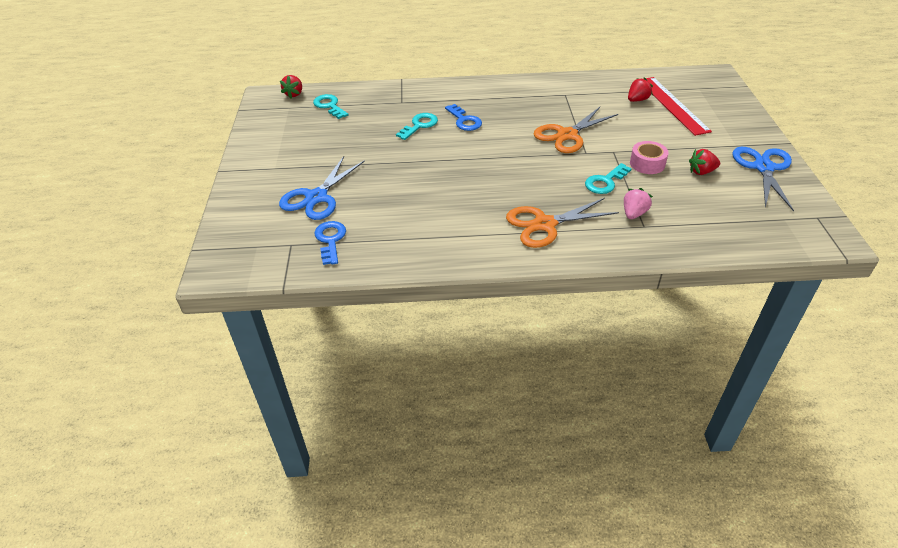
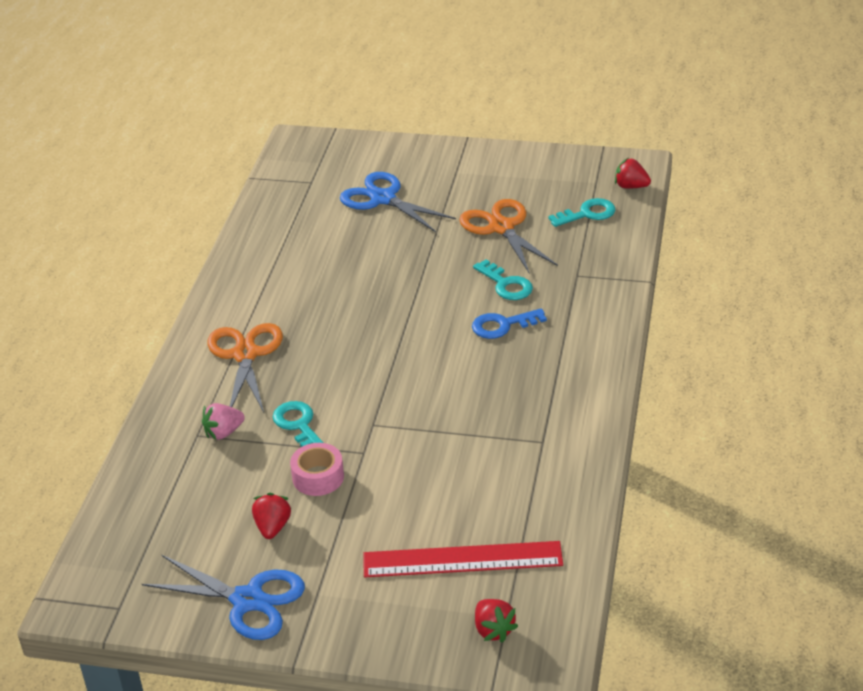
camera: 105 degrees right, 5 degrees down
blue key [314,221,346,265] -> none
orange scissors [534,107,618,153] -> orange scissors moved to [459,199,558,274]
pink strawberry [624,188,653,219] -> pink strawberry turned 105 degrees clockwise [202,403,245,440]
red strawberry [628,77,653,102] -> red strawberry moved to [475,599,518,643]

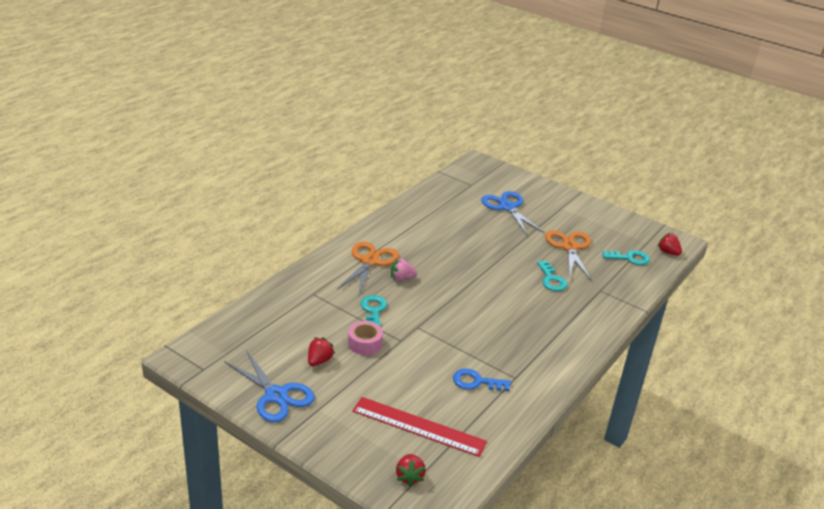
camera: 20 degrees right, 5 degrees down
pink strawberry [202,403,245,440] -> pink strawberry moved to [391,258,417,281]
blue key [472,309,547,339] -> blue key moved to [453,368,511,391]

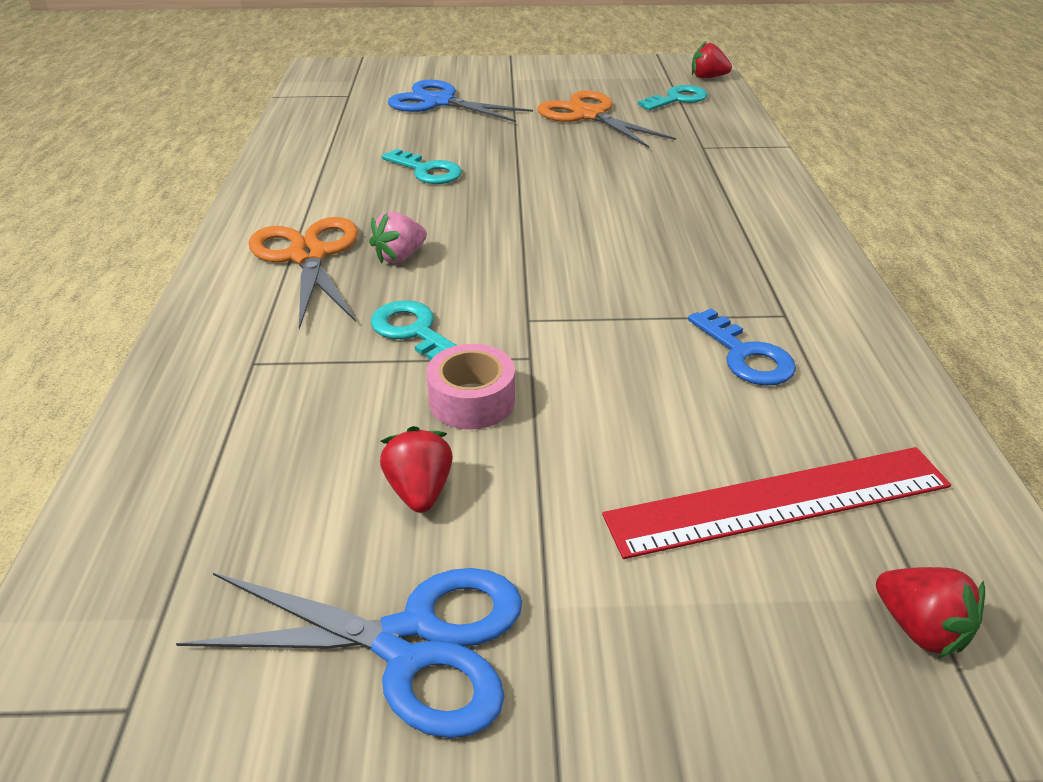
camera: 35 degrees left, 5 degrees up
blue key [453,368,511,391] -> blue key turned 90 degrees counterclockwise [688,309,796,386]
turquoise key [537,261,567,291] -> turquoise key moved to [382,149,462,184]

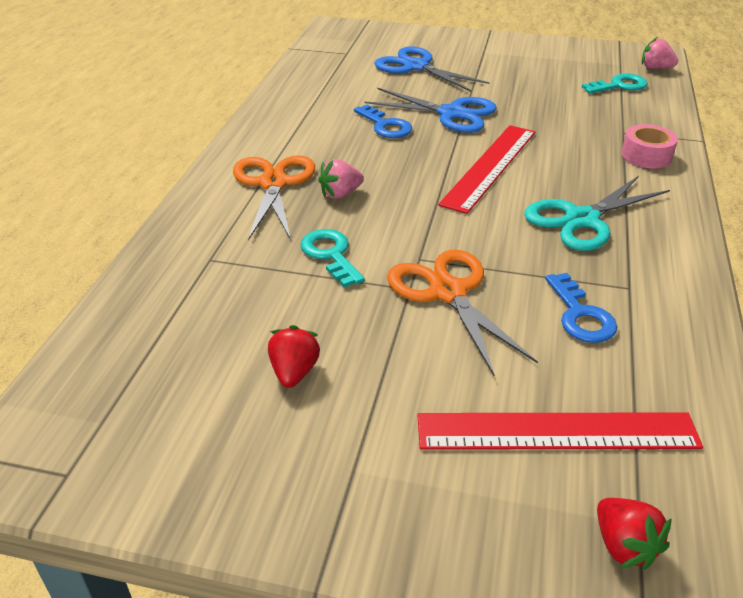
camera: 15 degrees right, 0 degrees up
blue scissors [176,568,522,738] -> blue scissors moved to [365,88,497,133]
turquoise key [382,149,462,184] -> blue key [354,104,412,138]
pink tape [426,344,515,430] -> pink tape moved to [621,124,678,169]
orange scissors [537,90,676,148] -> orange scissors moved to [387,250,538,375]
red strawberry [692,41,732,78] -> pink strawberry [642,37,678,69]
none -> red ruler [438,125,535,214]
none -> turquoise scissors [524,176,670,251]

